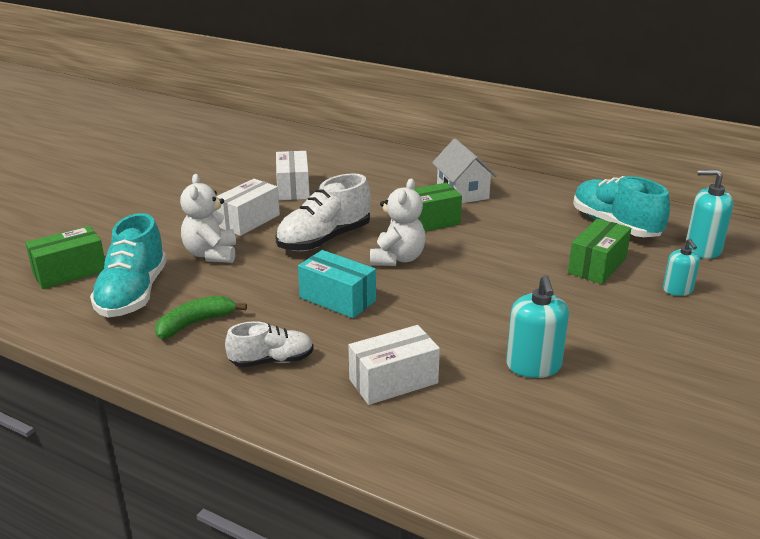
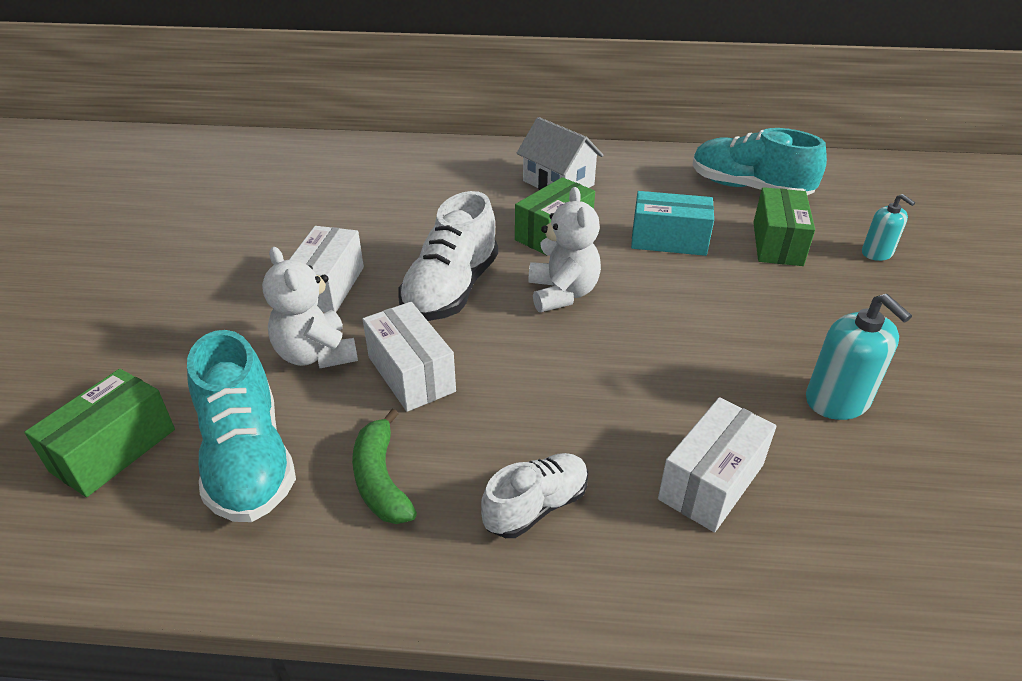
camera: 25 degrees left, 10 degrees up
green banana [155,296,247,339] -> green banana turned 45 degrees counterclockwise [352,409,417,524]
white box [276,151,310,201] -> white box moved to [363,302,456,412]
turquoise box [298,250,376,318] -> turquoise box moved to [631,191,714,256]
turquoise soap dispenser [685,169,733,259] -> none

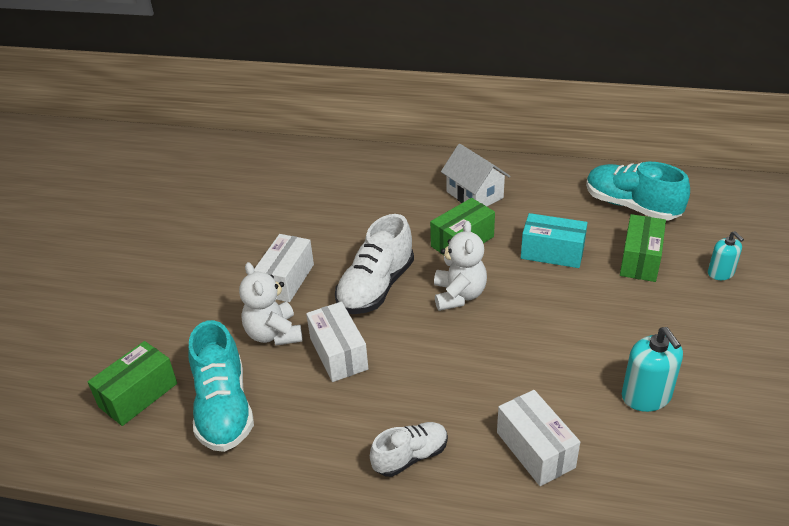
camera: 10 degrees right, 0 degrees up
green banana [352,409,417,524] -> none
white box [658,397,777,532] -> white box turned 75 degrees counterclockwise [497,390,580,486]

